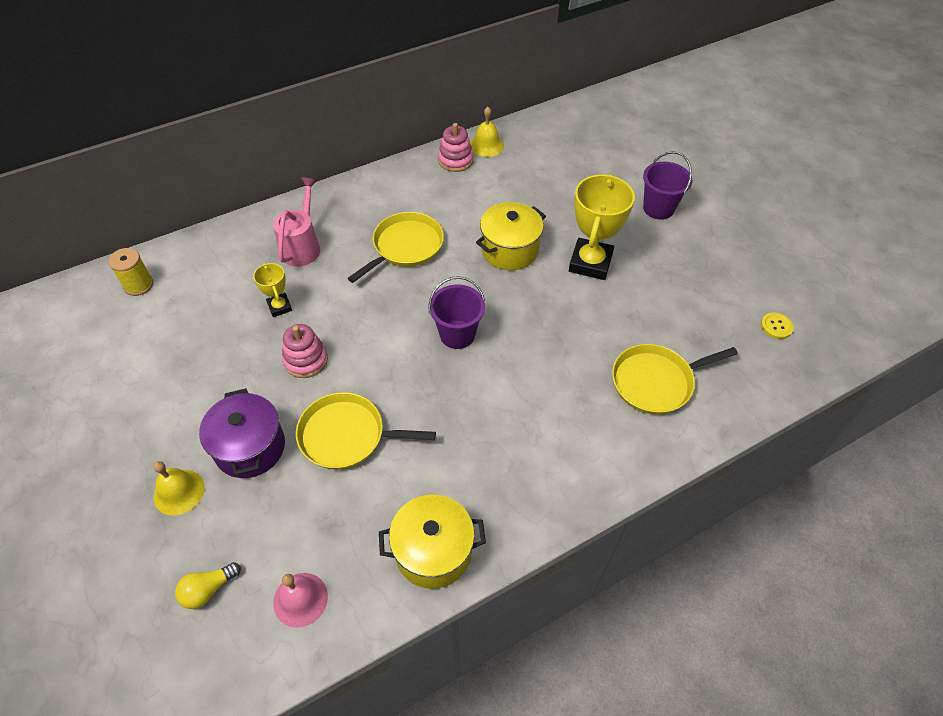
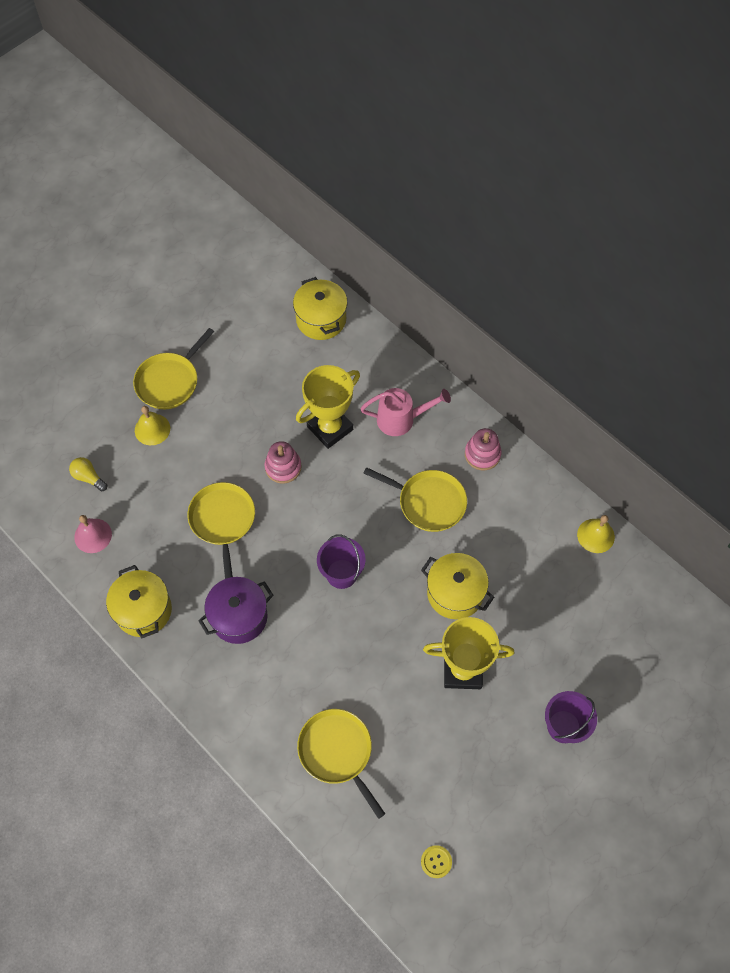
camera: 75 degrees right, 10 degrees up
yellow spool [108,248,153,296] -> yellow pot [293,277,347,340]
purple pot [199,388,285,478] -> purple pot moved to [198,577,274,644]
yellow trophy [253,263,292,317] -> yellow trophy [296,365,360,449], size x1.94
pink stacking toy [438,123,473,172] -> pink stacking toy moved to [465,428,502,470]
none -> yellow pan [133,328,214,409]

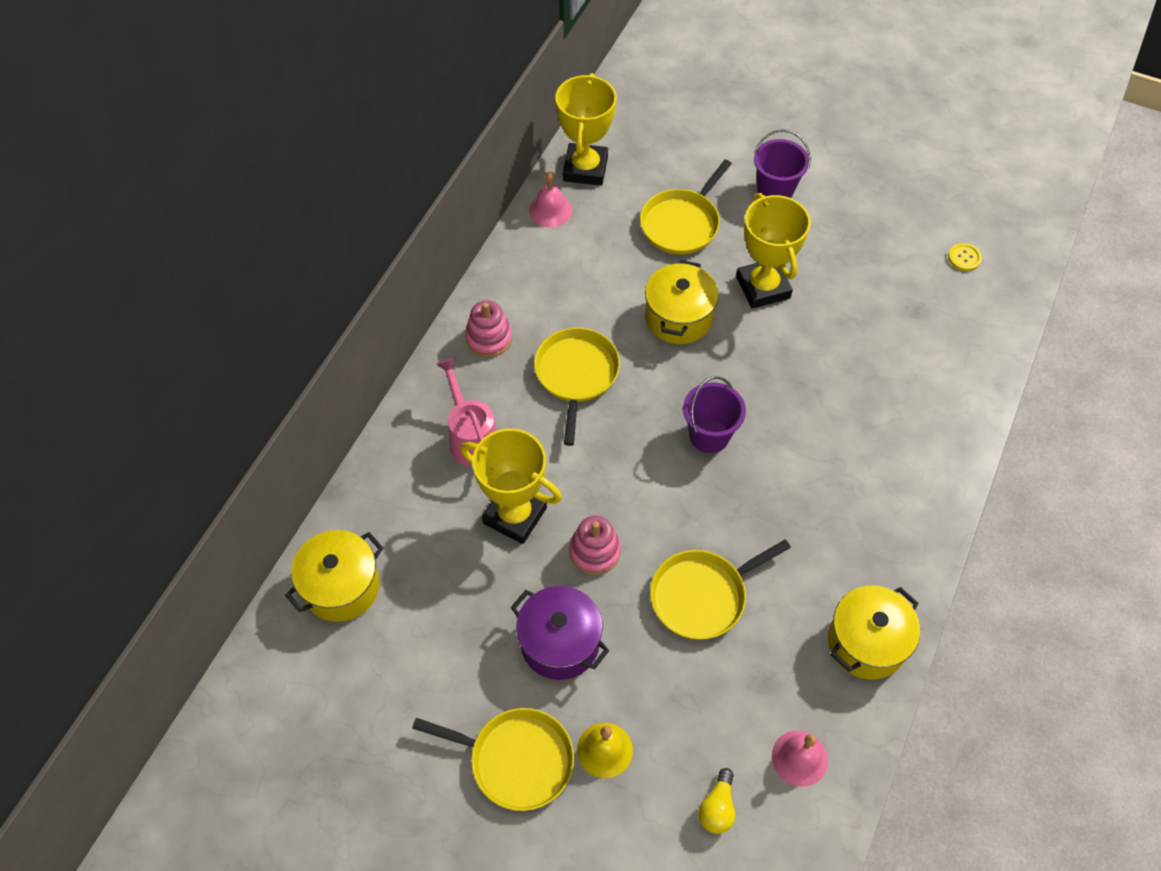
camera: 110 degrees left, 5 degrees down
purple pot [198,577,274,644] -> purple pot moved to [510,586,609,680]
yellow pan [297,709,385,819] -> yellow pan moved to [640,160,732,254]
yellow bell [577,515,615,553] -> pink bell [529,171,572,227]
none -> yellow trophy [555,73,617,186]

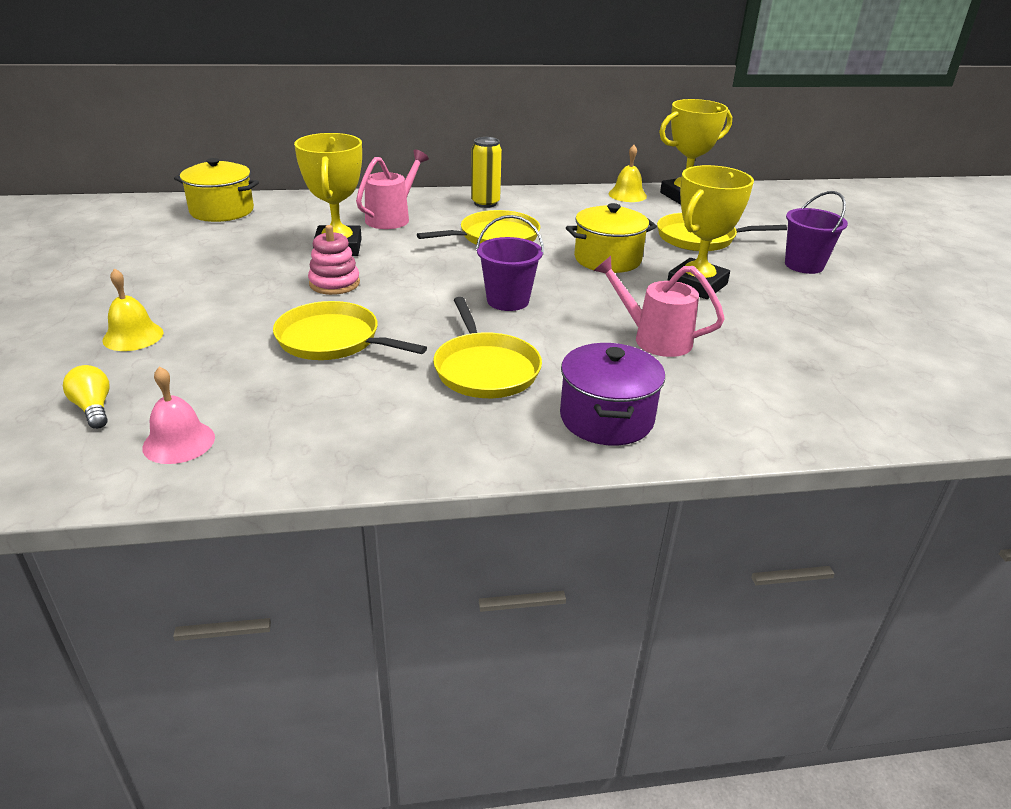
camera: 55 degrees right, 25 degrees down
yellow pan [412,708,574,811] -> yellow pan moved to [433,297,542,398]
pink stacking toy [465,300,512,357] -> yellow can [471,137,502,208]
purple pot [510,586,609,680] -> purple pot moved to [560,343,665,445]
pink bell [529,171,572,227] -> yellow bell [609,145,647,202]
yellow light bulb [698,768,735,834] -> yellow light bulb turned 75 degrees clockwise [63,365,110,429]
yellow pot [828,585,920,680] -> none
yellow button [948,243,982,271] -> none
none -> pink watering can [593,256,725,357]

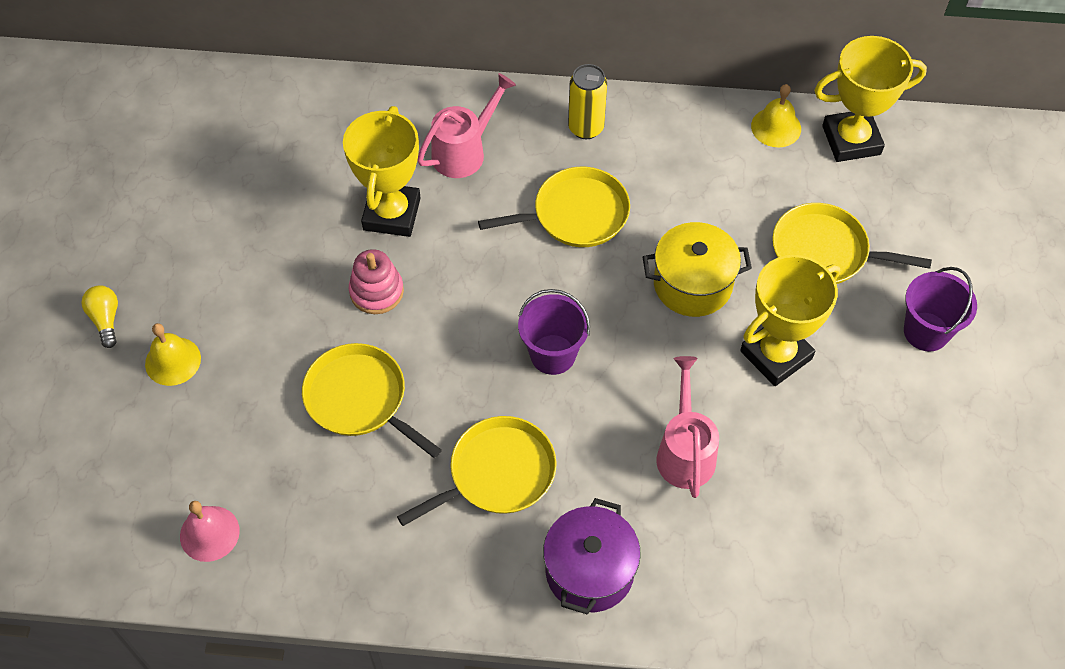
camera: 15 degrees right, 25 degrees up
yellow light bulb [63,365,110,429] -> yellow light bulb moved to [81,285,118,348]
yellow pot [174,158,259,222] -> none
yellow pan [433,297,542,398] -> yellow pan turned 120 degrees counterclockwise [397,416,557,526]
pink watering can [593,256,725,357] -> pink watering can turned 45 degrees clockwise [656,356,719,498]

